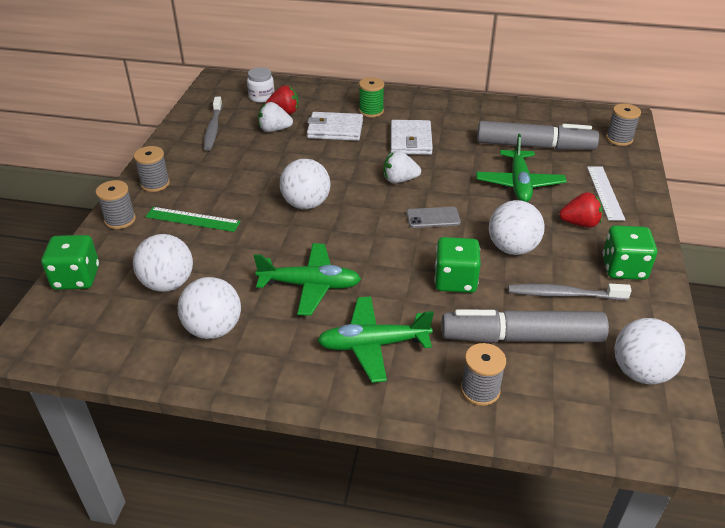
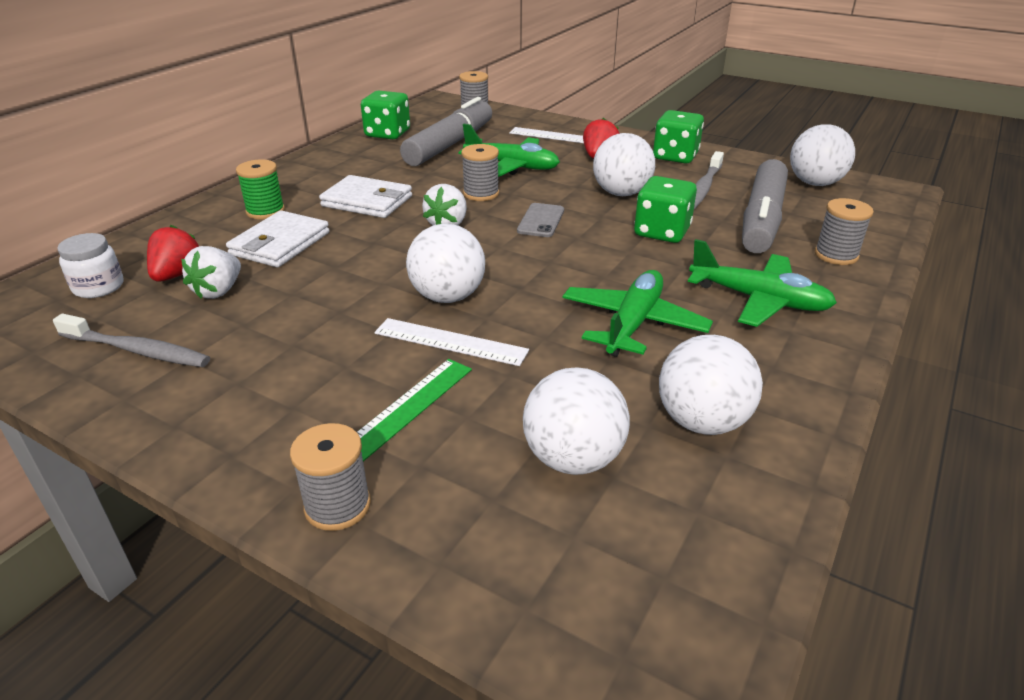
camera: 70 degrees left, 5 degrees down
green dice [41,235,99,290] -> green dice moved to [361,91,410,139]
grey spool [134,146,170,192] -> grey spool moved to [461,144,499,201]
green plane [317,297,434,383] -> green plane turned 75 degrees counterclockwise [688,239,837,327]
none -> white ruler [374,318,529,366]

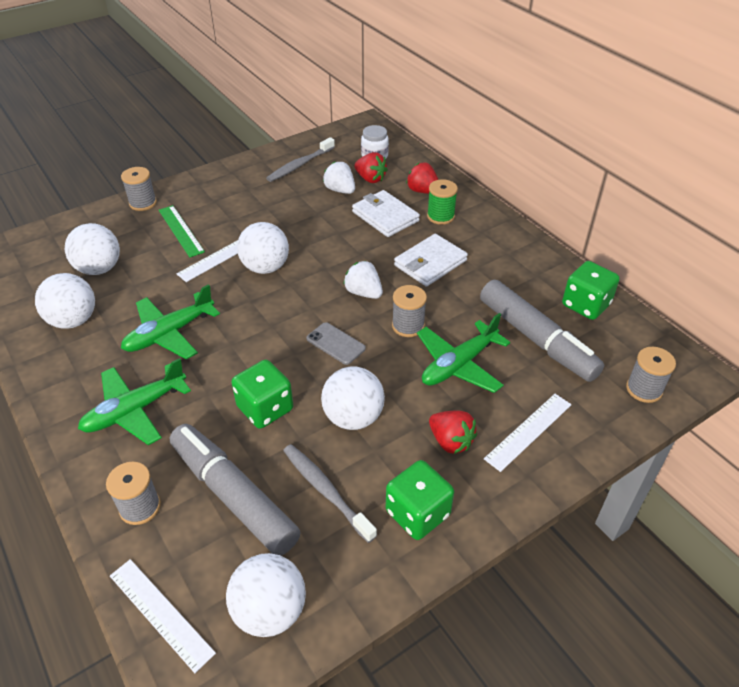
camera: 115 degrees right, 10 degrees up
green plane [563,270,713,357] -> green plane turned 90 degrees clockwise [121,284,220,359]
none -> white ruler [110,559,216,673]
none -> red strawberry [406,163,438,194]

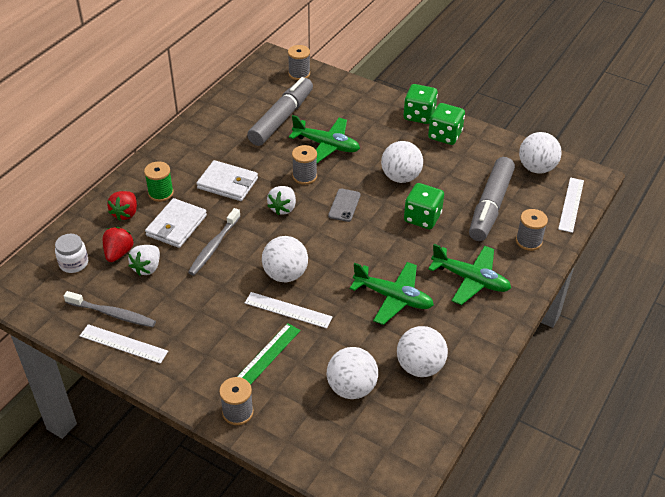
camera: 115 degrees left, 0 degrees up
grey toothbrush [283,444,377,543] -> grey toothbrush moved to [188,208,241,275]
red strawberry [429,410,477,454] -> none
white ruler [484,394,572,472] -> white ruler moved to [80,324,168,364]
green dice [562,261,620,320] -> green dice moved to [403,84,438,124]

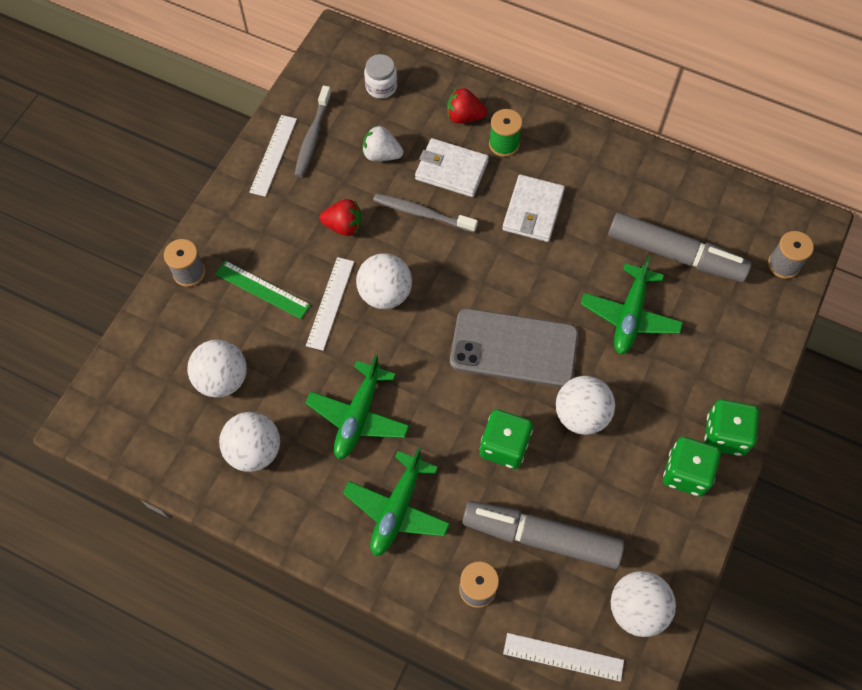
camera: 85 degrees right, 20 degrees up
red strawberry [103,227,134,262] -> red strawberry moved to [320,199,362,236]
white strawberry [267,186,296,215] -> none
grey spool [292,145,317,185] -> none
grey phone [328,189,361,222] -> grey phone [450,308,578,387], size x2.17

